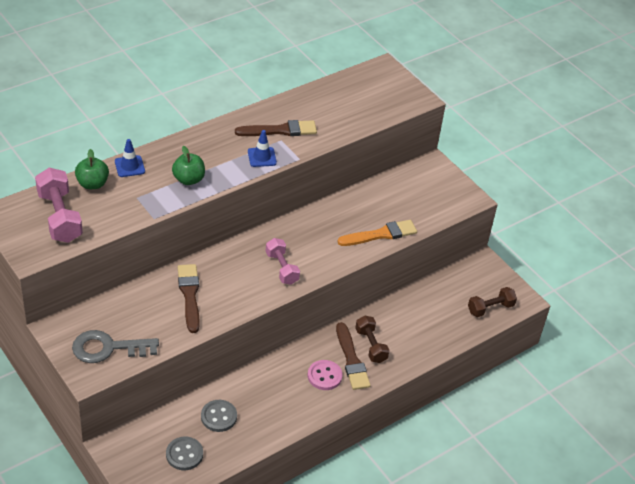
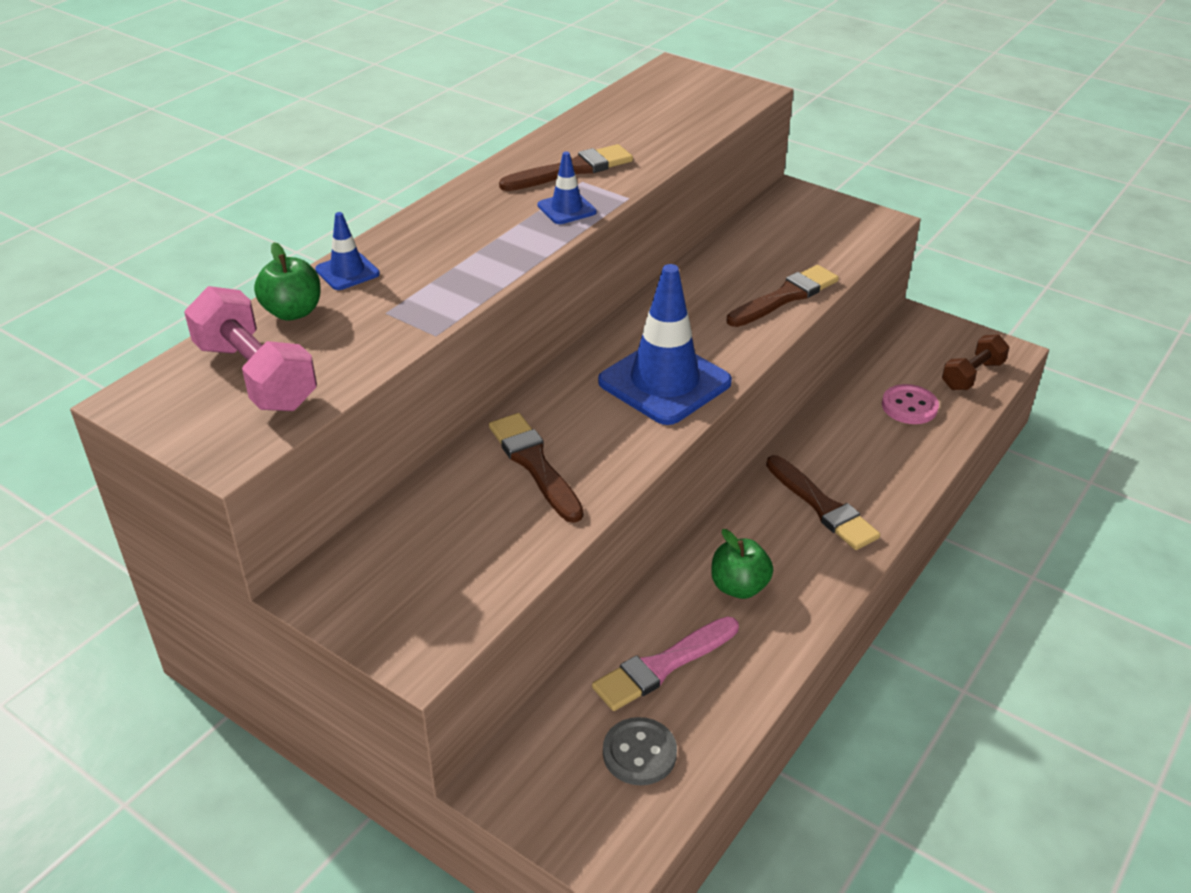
camera: 15 degrees left, 5 degrees down
grey key [72,330,159,363] -> none
green apple [172,146,205,185] -> green apple moved to [711,529,773,599]
grey button [201,400,237,432] -> pink brush [592,616,739,711]
pink dumbbell [266,238,300,285] -> blue traffic cone [598,264,732,425]
pink button [308,360,342,390] -> pink button moved to [882,384,939,424]
orange brush [337,220,417,246] -> brown brush [727,265,839,327]
brown dumbbell [355,316,390,363] -> none

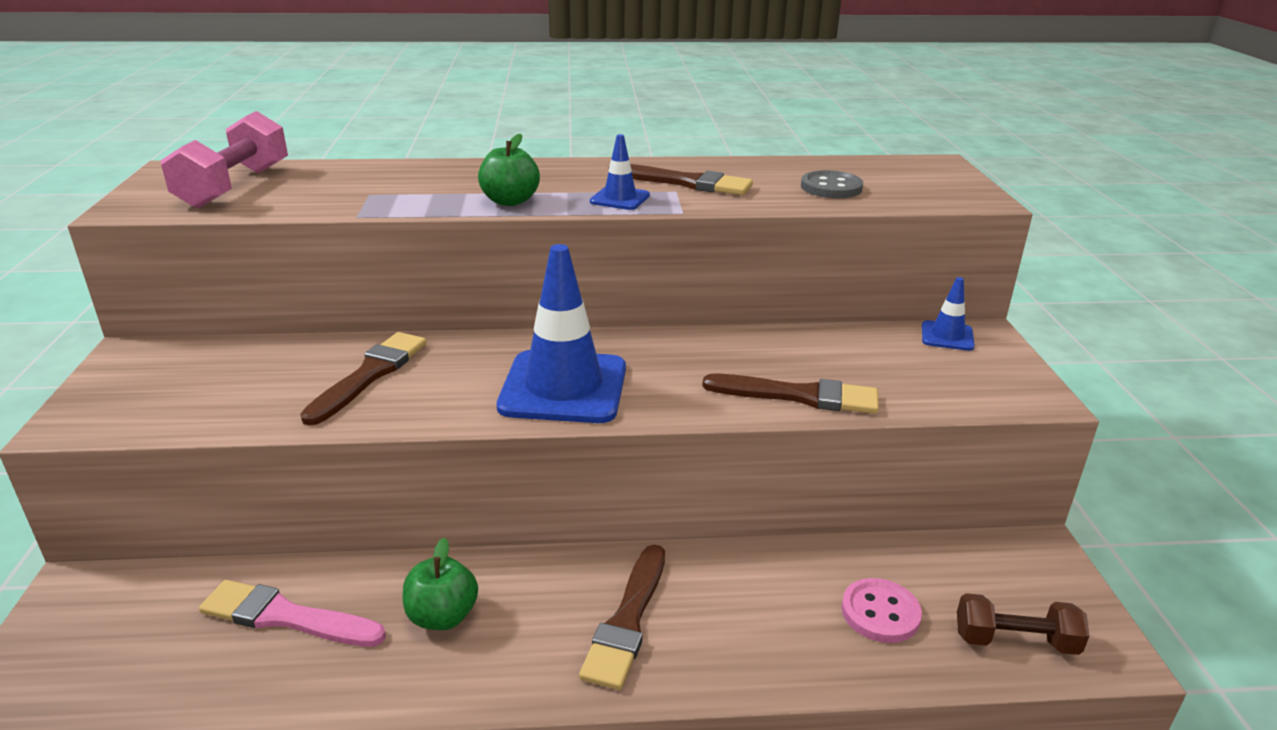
camera: 50 degrees right, 10 degrees down
green apple [254,242,321,321] -> green apple moved to [478,134,540,206]
blue traffic cone [315,212,380,290] -> blue traffic cone moved to [922,277,975,351]
grey button [603,717,677,785] -> grey button moved to [801,170,863,199]

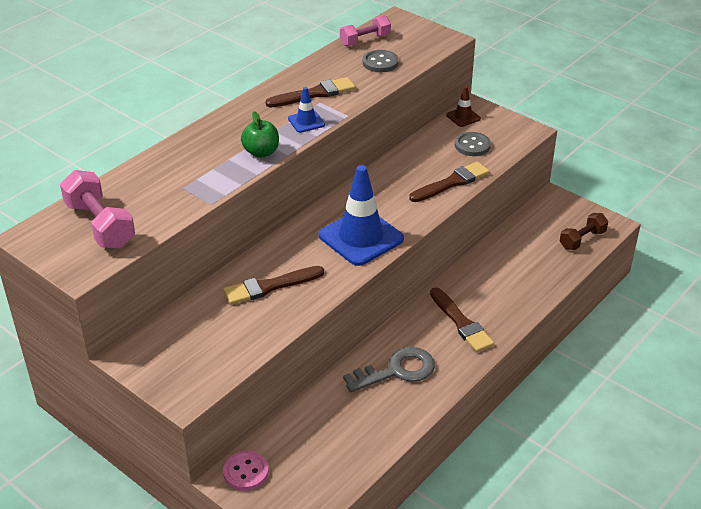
camera: 45 degrees left, 10 degrees up
pink brush [199,580,386,647] -> none
brown brush [300,332,427,426] -> brown brush turned 90 degrees counterclockwise [223,266,324,305]
green apple [403,538,478,630] -> grey key [343,347,435,392]
pink button [841,578,922,643] -> pink button moved to [223,451,269,491]
blue traffic cone [922,277,975,351] -> brown traffic cone [446,86,481,127]
none -> pink dumbbell [340,15,391,46]
none -> grey button [455,132,491,156]

